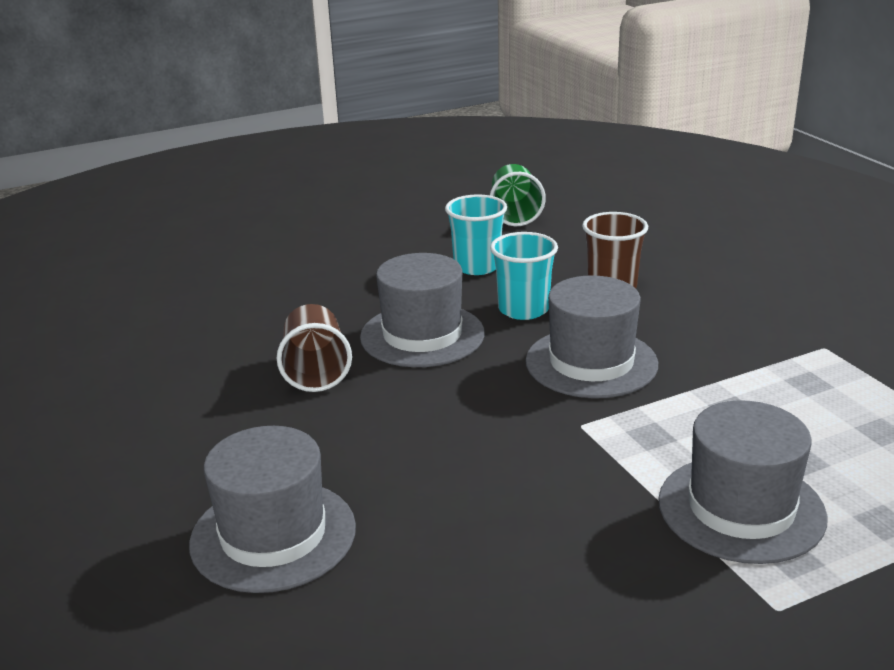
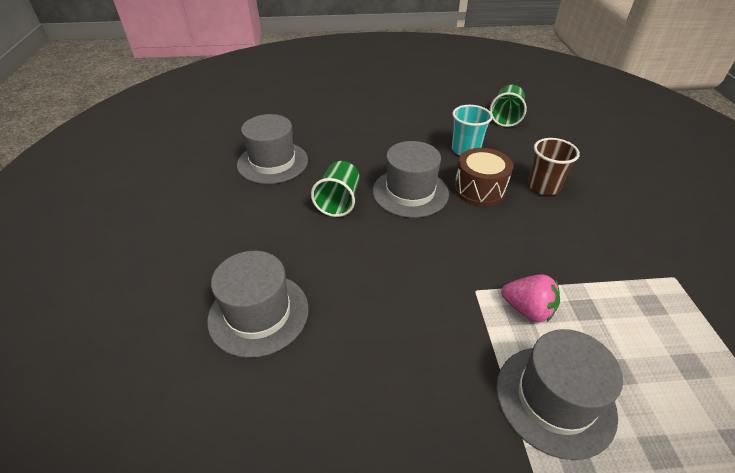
camera: 20 degrees right, 15 degrees up
brown cup [277,304,352,392] -> green cup [311,161,360,217]
turquoise cup [490,232,558,320] -> brown drum [454,148,513,206]
grey hat [526,275,658,398] -> grey hat moved to [237,114,308,184]
none -> pink strawberry [501,274,560,322]

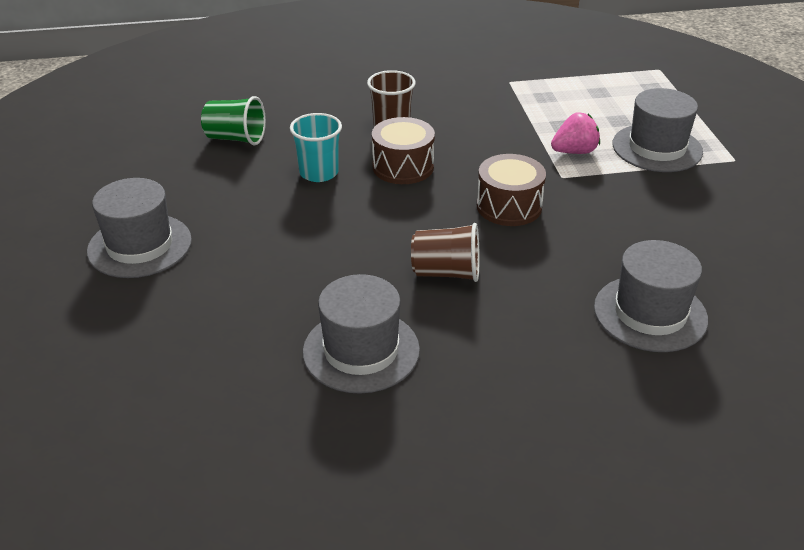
camera: 95 degrees left, 5 degrees down
green cup [311,161,360,217] -> brown cup [411,223,479,282]
grey hat [373,141,449,218] -> grey hat moved to [87,178,192,278]
pink strawberry [501,274,560,322] -> pink strawberry turned 45 degrees clockwise [551,112,600,154]
none -> brown drum [477,154,546,226]

